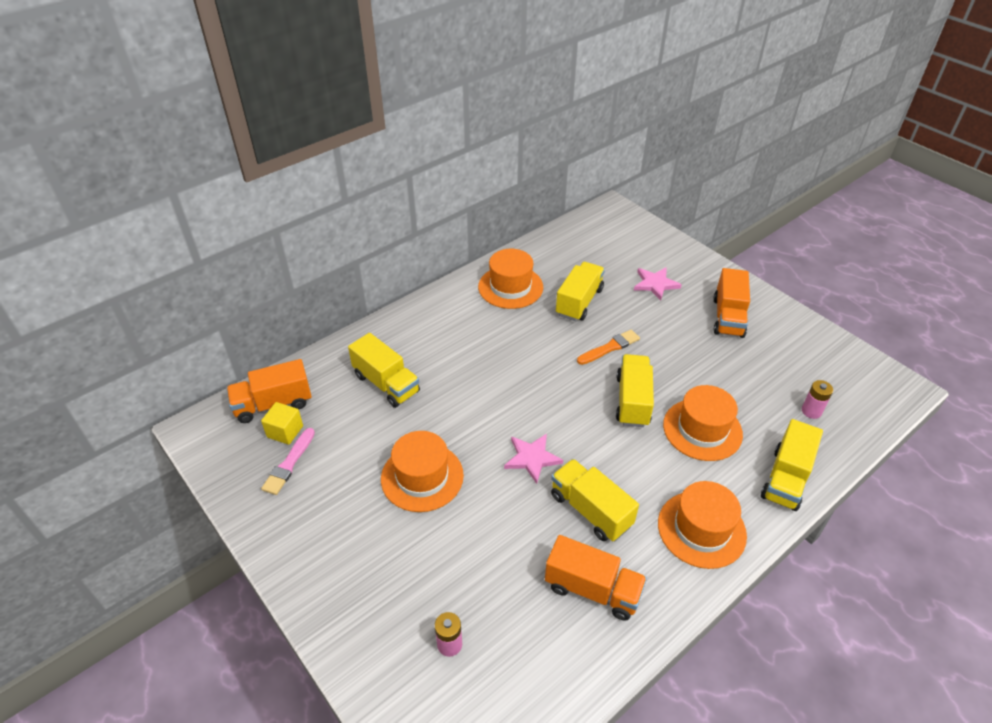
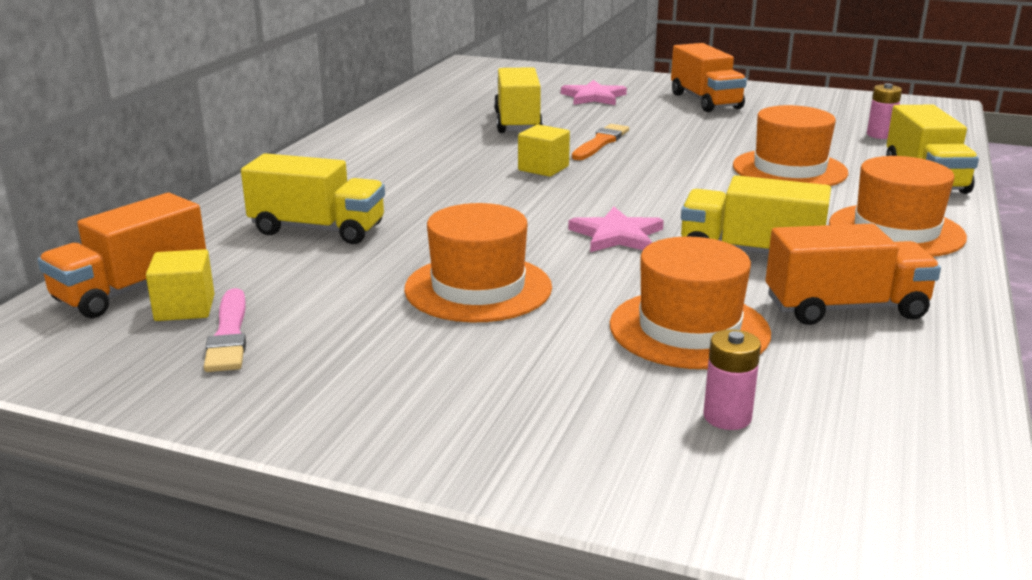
camera: 30 degrees left, 20 degrees down
orange hat [478,249,543,309] -> orange hat moved to [610,237,771,369]
yellow truck [616,354,654,427] -> none
none -> yellow cube [518,124,570,177]

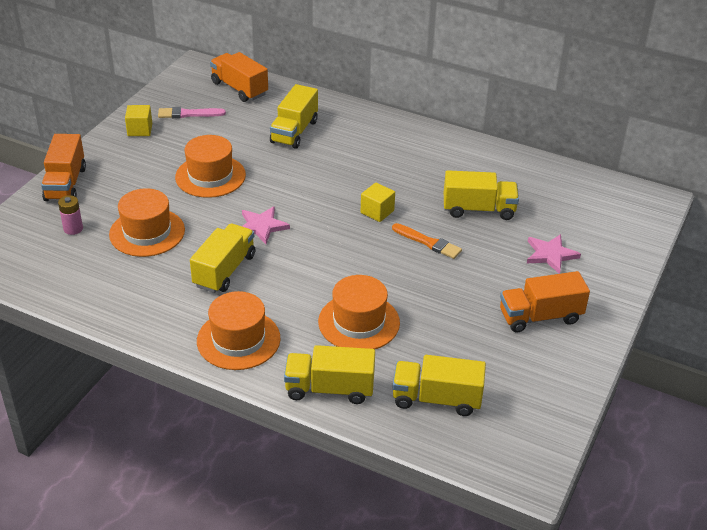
camera: 95 degrees right, 15 degrees up
yellow cube [146,249,214,321] -> yellow cube moved to [125,105,152,136]
orange truck [766,223,941,325] -> orange truck moved to [41,134,86,201]
pink battery [867,83,902,139] -> yellow truck [393,355,486,416]

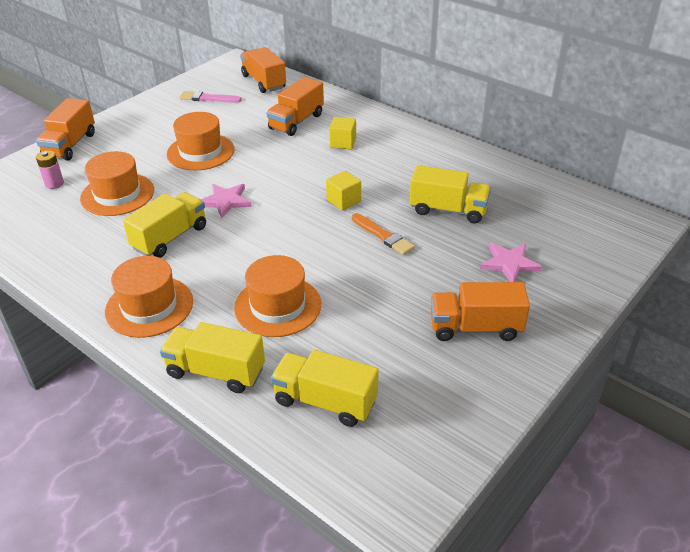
camera: 15 degrees right, 0 degrees up
yellow cube [125,105,152,136] -> yellow cube moved to [329,117,356,149]
yellow truck [270,84,318,149] -> orange truck [266,77,324,136]

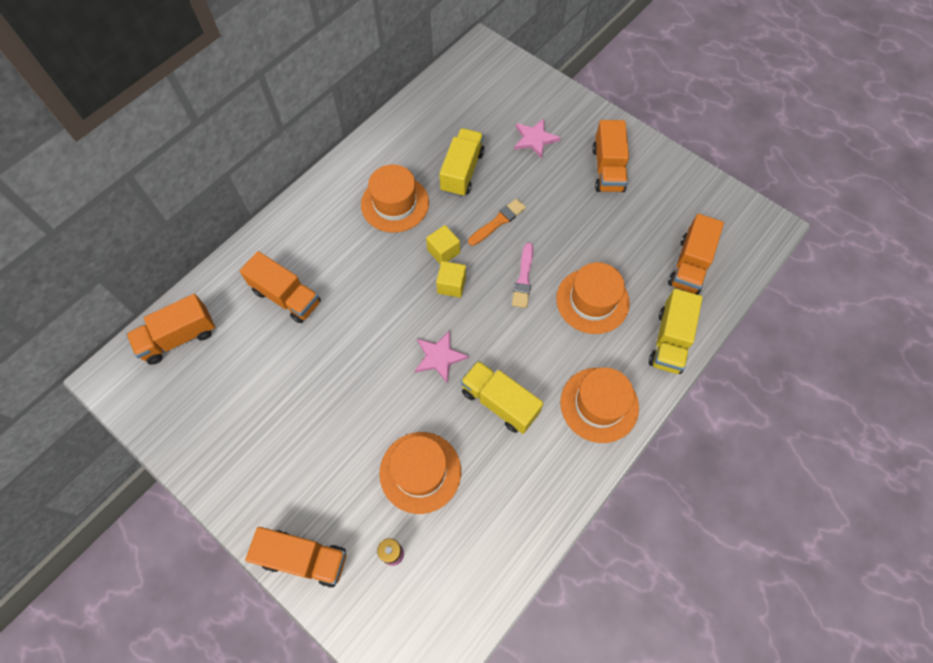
camera: 90 degrees left, 25 degrees up
orange hat [167,112,234,170] -> orange hat moved to [361,164,429,233]
pink brush [180,91,242,103] -> pink brush moved to [512,242,533,308]
yellow truck [271,350,379,427] -> orange truck [668,214,724,295]
yellow cube [329,117,356,149] -> yellow cube moved to [436,261,466,298]

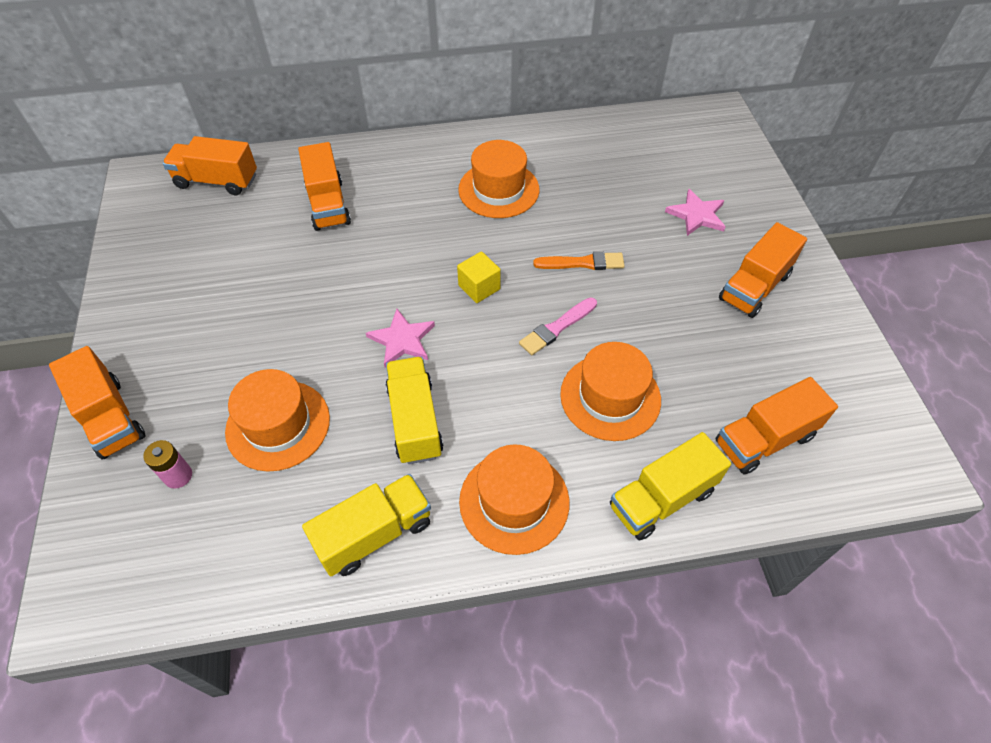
camera: 40 degrees right, 10 degrees down
yellow cube [426,225,460,265] -> none
yellow truck [439,128,484,197] -> yellow truck moved to [302,474,431,576]

